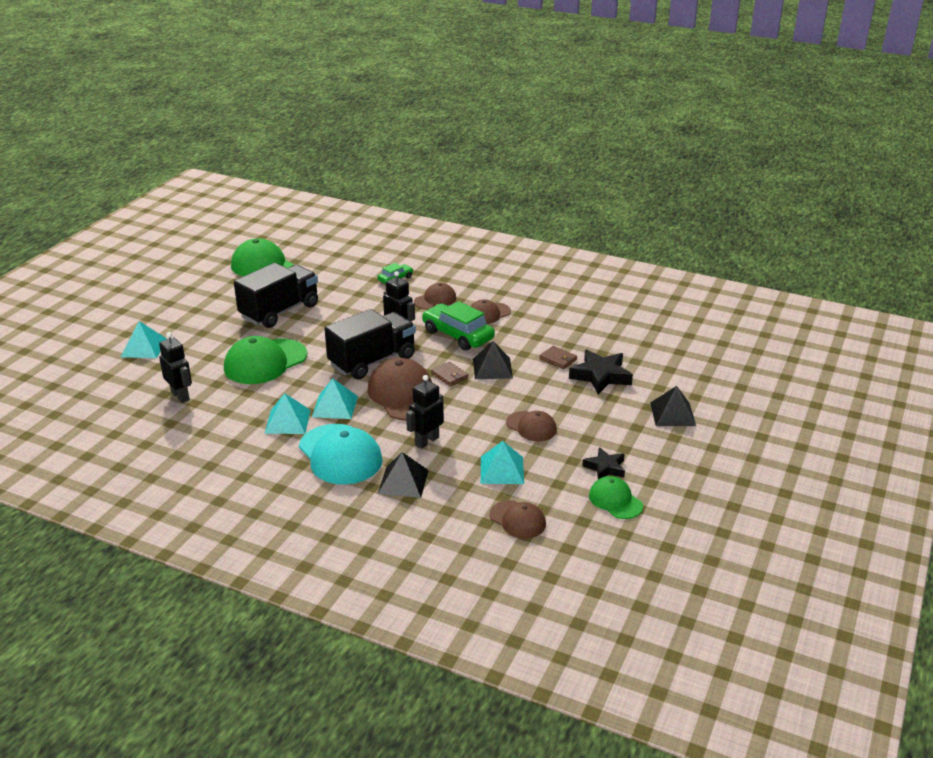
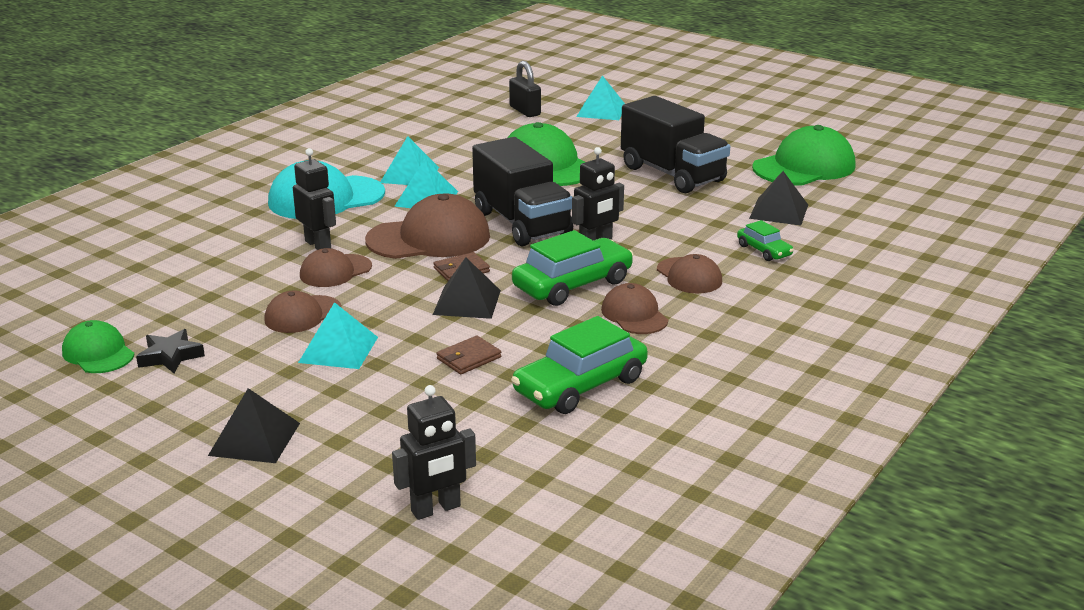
camera: 100 degrees right, 5 degrees down
black robot [159,332,192,403] -> black robot moved to [392,385,476,520]
black pyramid [378,452,429,498] -> black pyramid moved to [749,171,808,226]
turquoise pyramid [481,441,524,484] -> turquoise pyramid moved to [298,302,378,369]
brown cap [490,500,546,539] -> brown cap moved to [300,248,372,287]
black star [569,349,633,394] -> none
green cap [589,476,643,519] -> green cap turned 105 degrees counterclockwise [62,320,135,373]
none -> black padlock [509,61,541,117]
none -> green car [511,316,648,414]

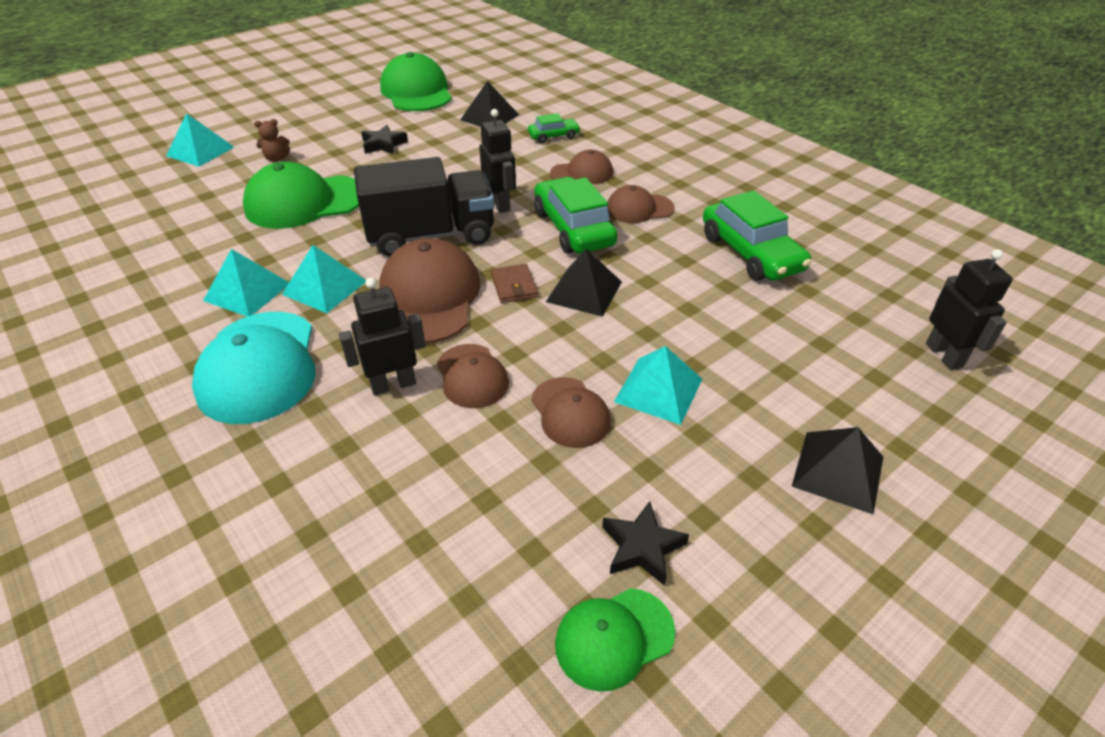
camera: 75 degrees left, 15 degrees up
brown wallet [436,336,501,374] -> none
black padlock [509,61,541,117] -> none
black truck [621,96,730,193] -> black star [361,125,408,155]
none -> brown teddy bear [254,119,290,162]

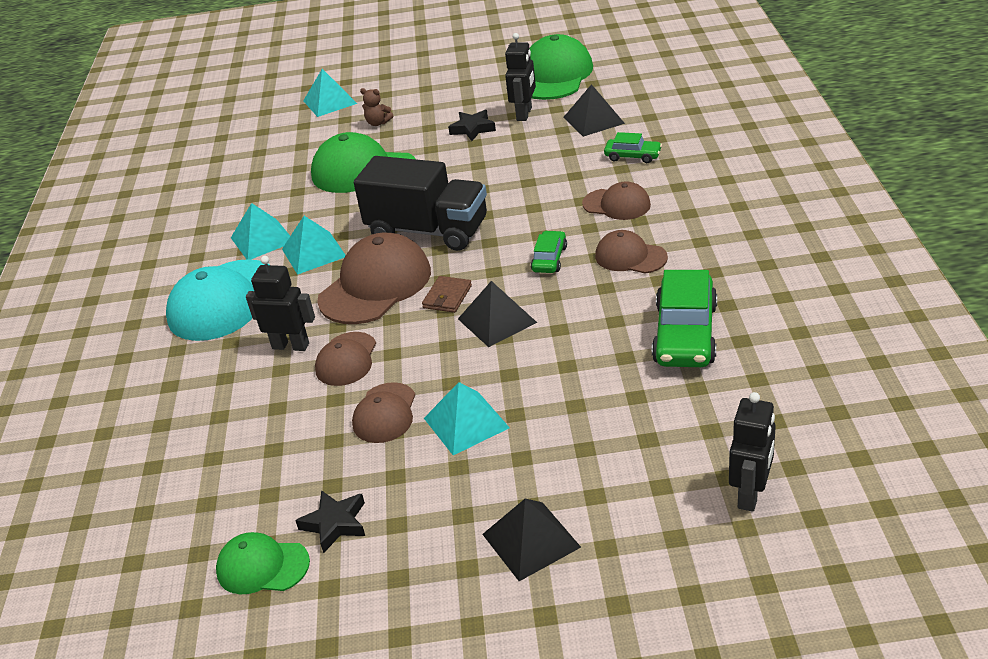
camera: 40 degrees right, 5 degrees down
black robot [479,109,516,213] -> black robot moved to [505,33,536,121]
green car [534,177,617,254] -> green car [531,231,567,273], size x0.52

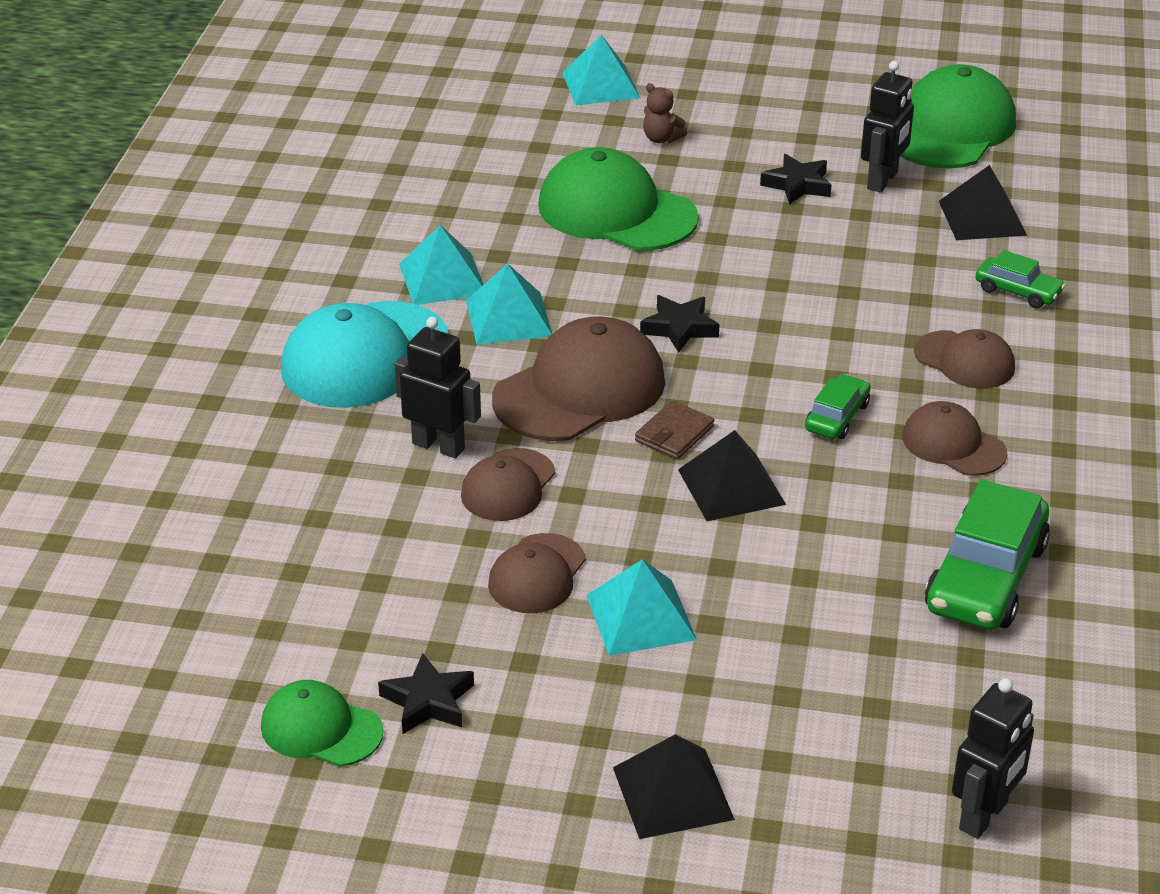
camera: 10 degrees right, 0 degrees up
black truck [354,156,487,251] -> black star [640,295,719,353]

